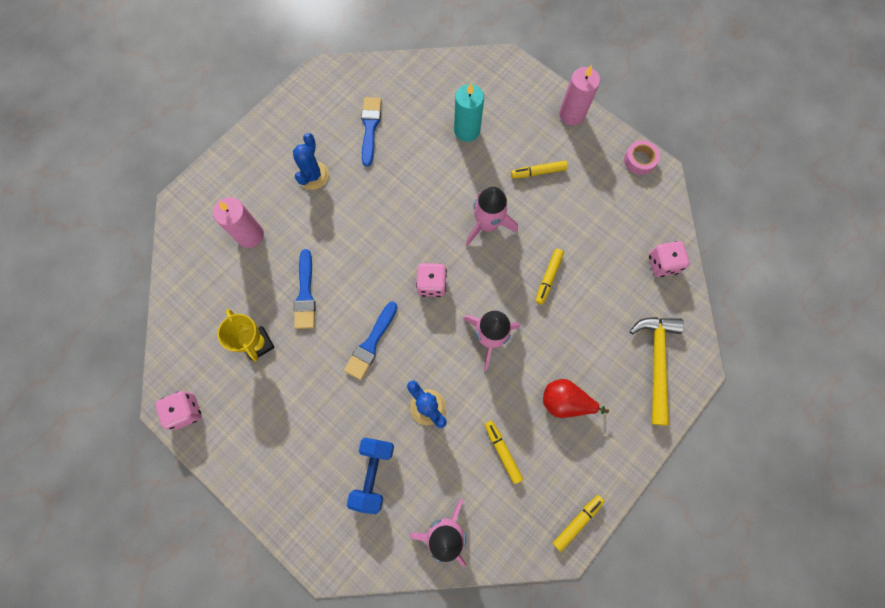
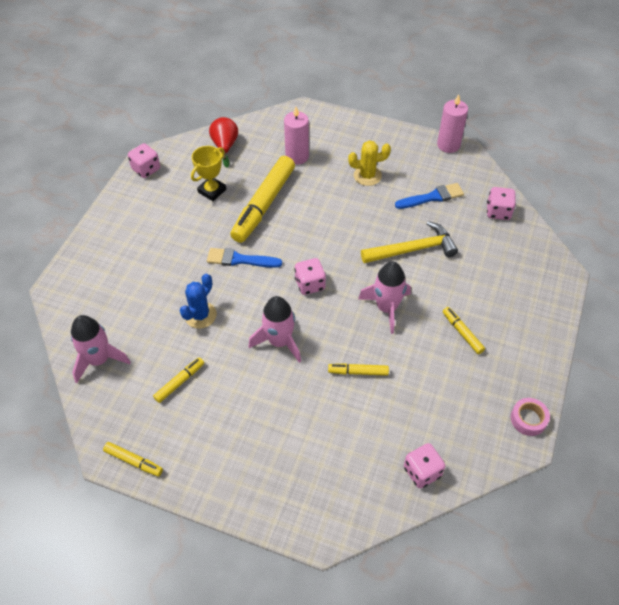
camera: 70 degrees right, 20 degrees down
blue cactus [293,133,329,190] -> yellow cactus [348,141,391,186]
blue brush [294,249,315,329] -> yellow marker [230,156,295,243]
blue dumbbell [347,438,394,514] -> none
turquoise candle [454,83,484,142] -> none
red pear [543,379,609,418] -> red pear moved to [209,117,238,168]
pink candle [559,65,600,126] -> pink candle moved to [437,94,468,153]
yellow hammer [630,317,684,426] -> yellow hammer moved to [361,221,458,264]
none -> pink dice [487,187,516,220]

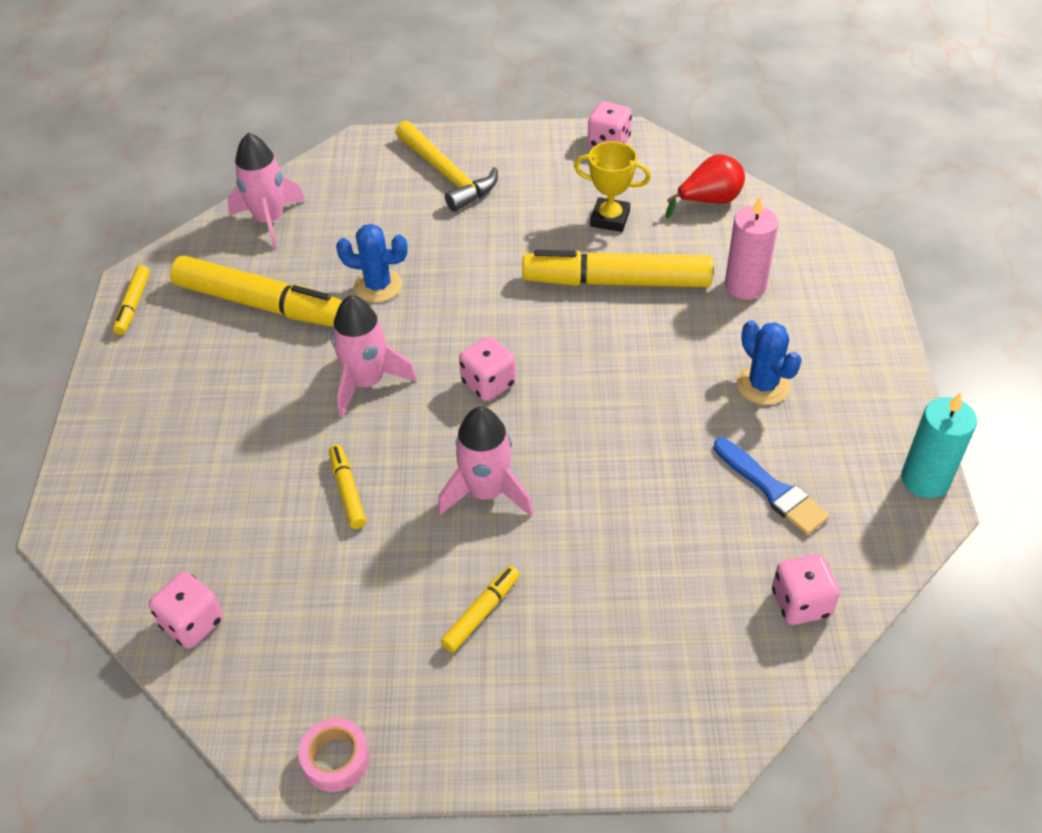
camera: 70 degrees right, 5 degrees down
yellow marker [153,357,204,403] -> yellow marker [170,256,343,327], size x2.17
blue brush [207,248,282,268] -> none
yellow cactus [348,141,391,186] -> blue cactus [737,320,802,405]
yellow hammer [361,221,458,264] -> yellow hammer moved to [395,121,498,212]
pink candle [437,94,468,153] -> turquoise candle [901,392,977,498]

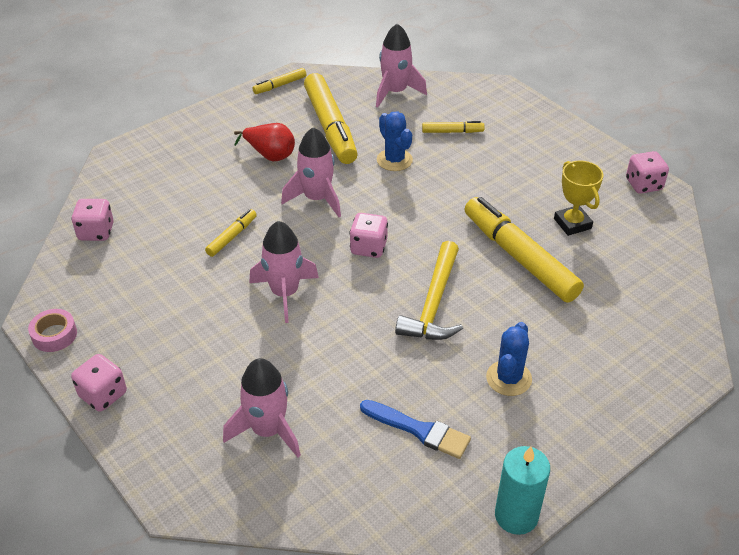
camera: 50 degrees right, 5 degrees down
yellow hammer [395,121,498,212] -> yellow hammer moved to [395,241,463,340]
yellow marker [441,566,520,653] -> yellow marker moved to [422,121,485,133]
red pear [666,154,745,218] -> red pear moved to [234,123,295,161]
blue brush [713,438,829,535] -> blue brush turned 75 degrees counterclockwise [360,400,471,459]
pink candle [725,195,779,300] -> none
pink dice [772,554,840,625] -> pink dice moved to [71,354,127,412]
none -> pink rocket [223,358,301,457]

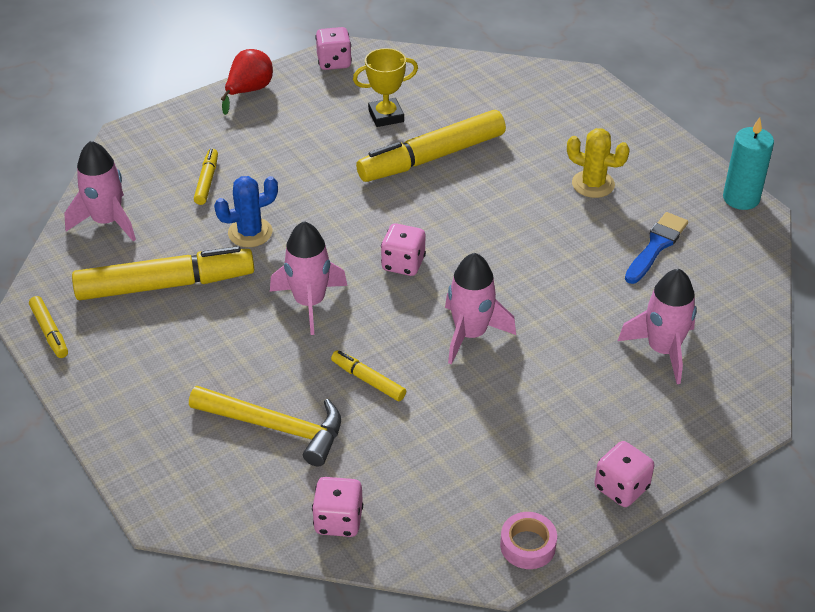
camera: 85 degrees left, 0 degrees up
red pear [234,123,295,161] -> red pear moved to [221,49,273,115]
yellow hammer [395,241,463,340] -> yellow hammer moved to [189,386,341,467]
blue cactus [486,322,532,396] -> yellow cactus [567,128,630,198]

